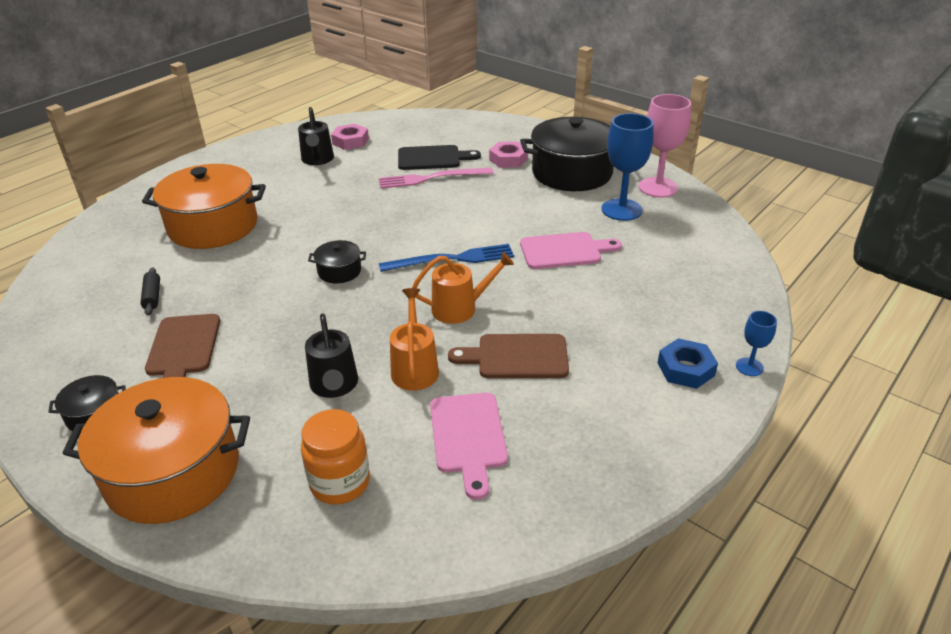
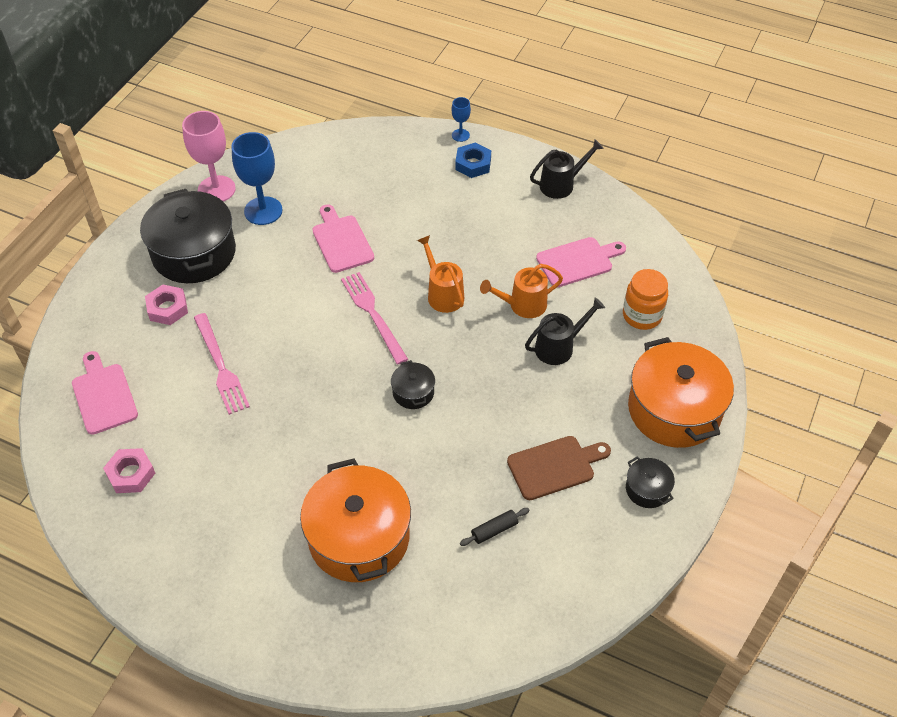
camera: 105 degrees left, 15 degrees up
black watering can [298,107,334,165] -> black watering can moved to [530,139,604,199]
blue fork [379,244,514,272] -> pink fork [341,272,408,364]
black cutting board [398,145,481,170] -> none
brown cutting board [448,334,569,378] -> none
none -> pink cutting board [72,351,138,435]

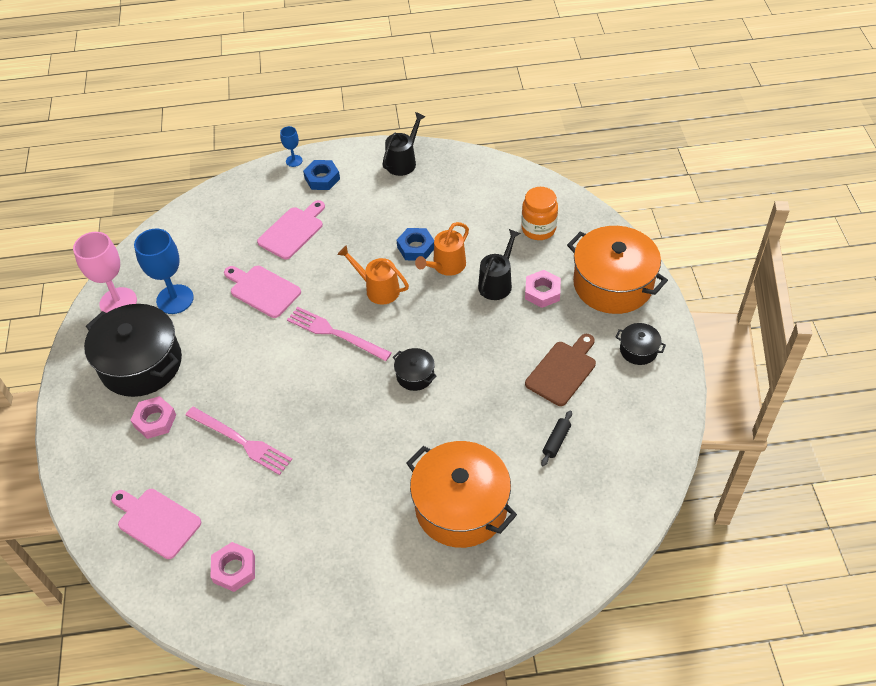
camera: 30 degrees left, 0 degrees up
pink cutting board [536,237,626,287] -> pink cutting board moved to [257,200,325,259]
none -> blue nut [397,228,434,261]
none -> pink nut [525,270,561,308]

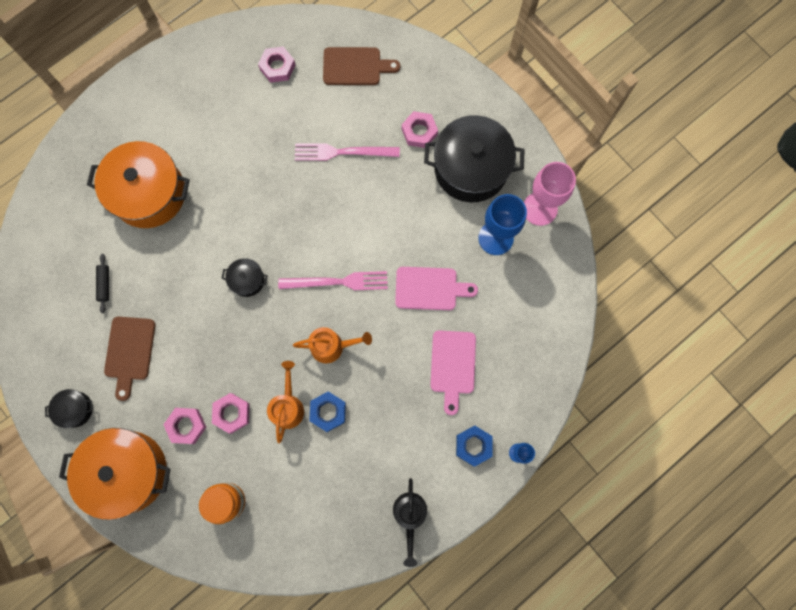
camera: 145 degrees right, 25 degrees up
pink cutting board [111,489,201,559] -> brown cutting board [323,47,400,85]
black watering can [478,229,521,300] -> pink nut [212,393,250,434]

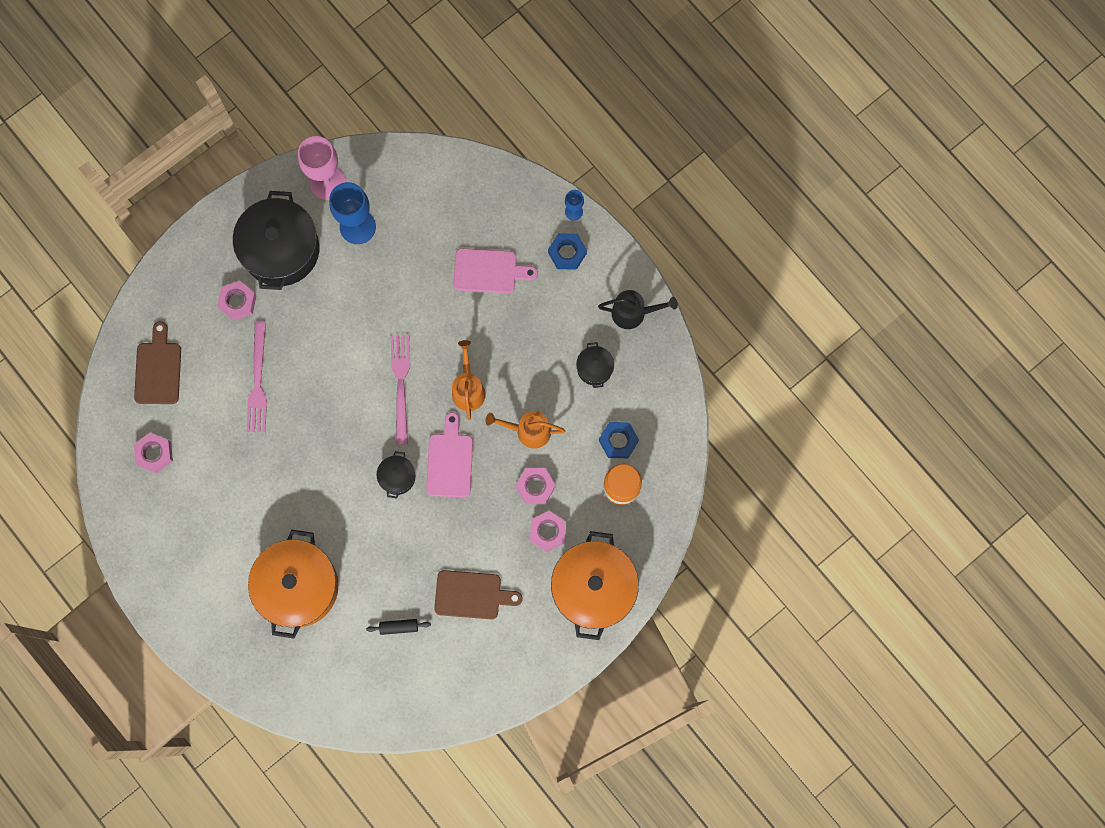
camera: 90 degrees left, 0 degrees up
black pot [45,389,93,428] -> black pot moved to [576,342,614,388]
blue nut [309,392,346,432] -> blue nut moved to [599,422,639,458]
pink cutting board [395,267,478,310] -> pink cutting board moved to [426,412,473,497]

